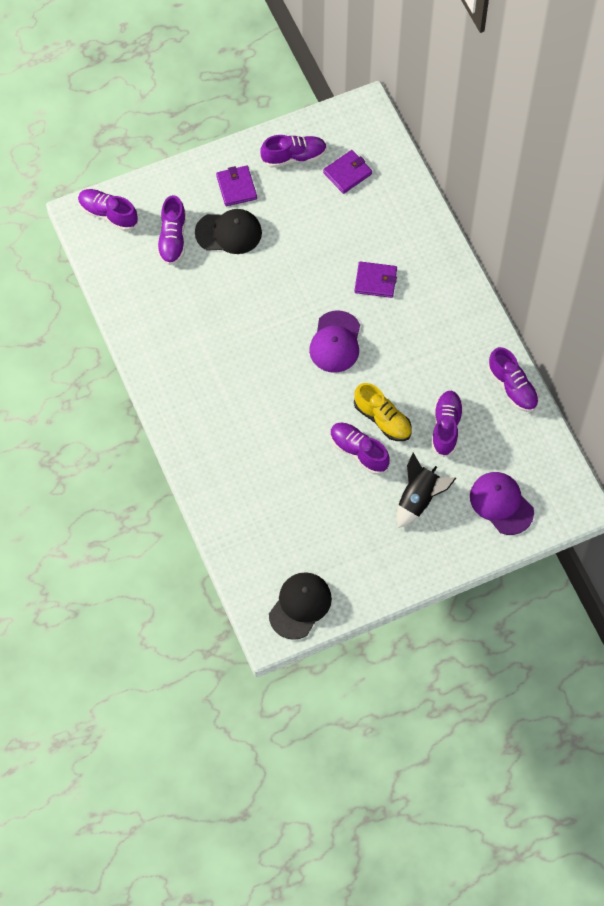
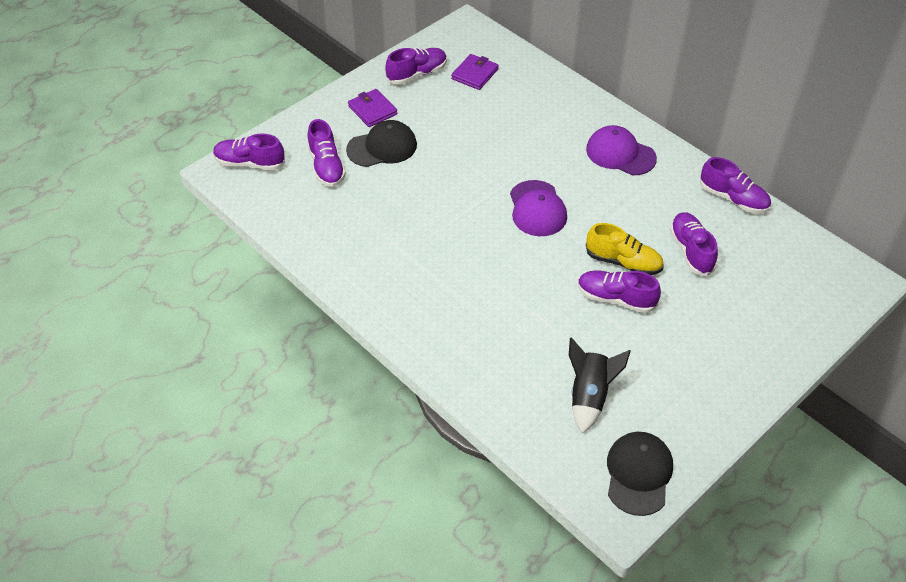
camera: 20 degrees left, 15 degrees down
purple wallet [355,262,397,298] -> none
black rocket [397,453,456,528] -> black rocket moved to [569,337,631,434]
purple cap [470,472,534,535] -> purple cap moved to [586,125,657,176]

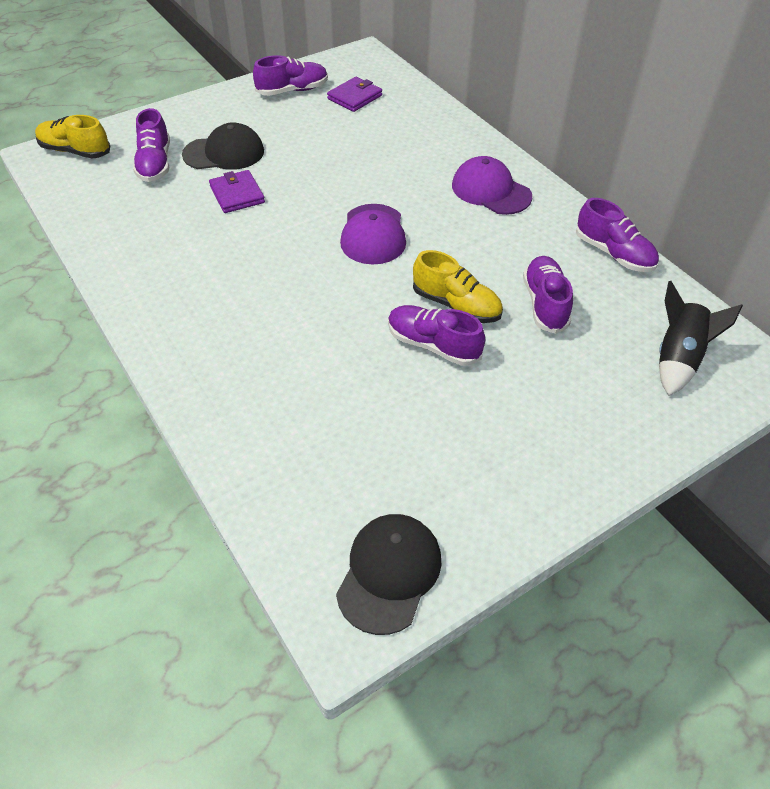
camera: 10 degrees right, 0 degrees up
purple shoe [213,134,285,170] -> yellow shoe [35,115,110,159]
purple wallet [348,89,397,127] -> purple wallet moved to [209,170,265,213]
black rocket [569,337,631,434] -> black rocket moved to [659,281,743,396]

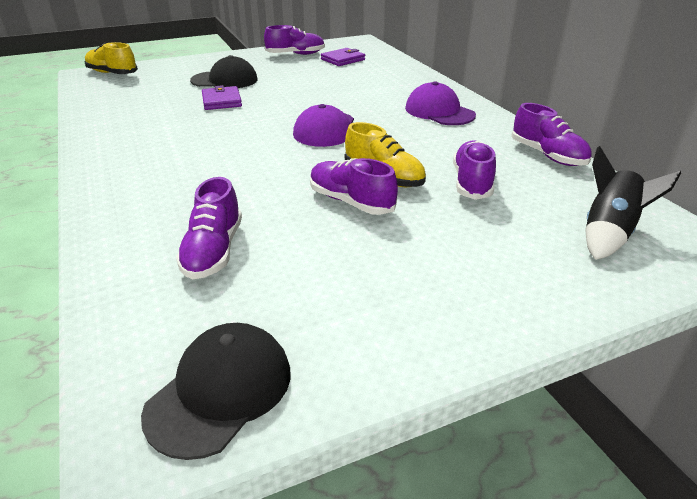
camera: 10 degrees right, 15 degrees down
purple shoe [133,108,170,182] -> purple shoe moved to [176,177,242,279]

